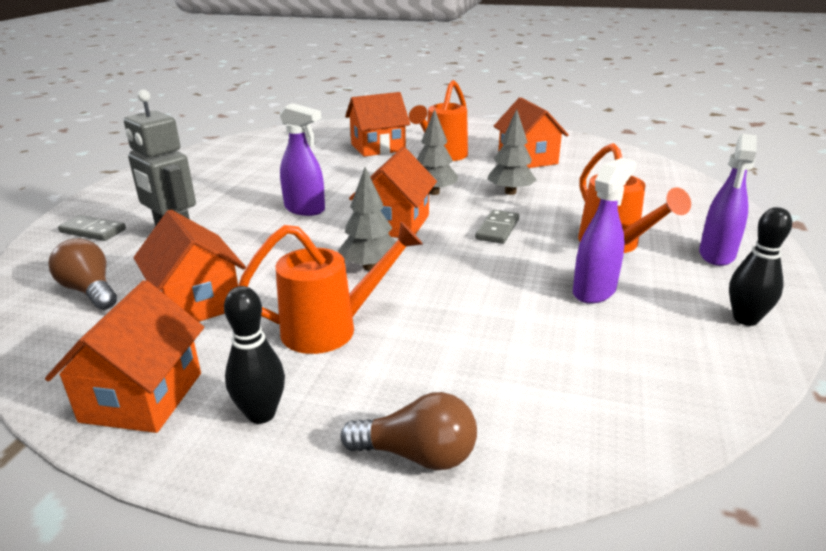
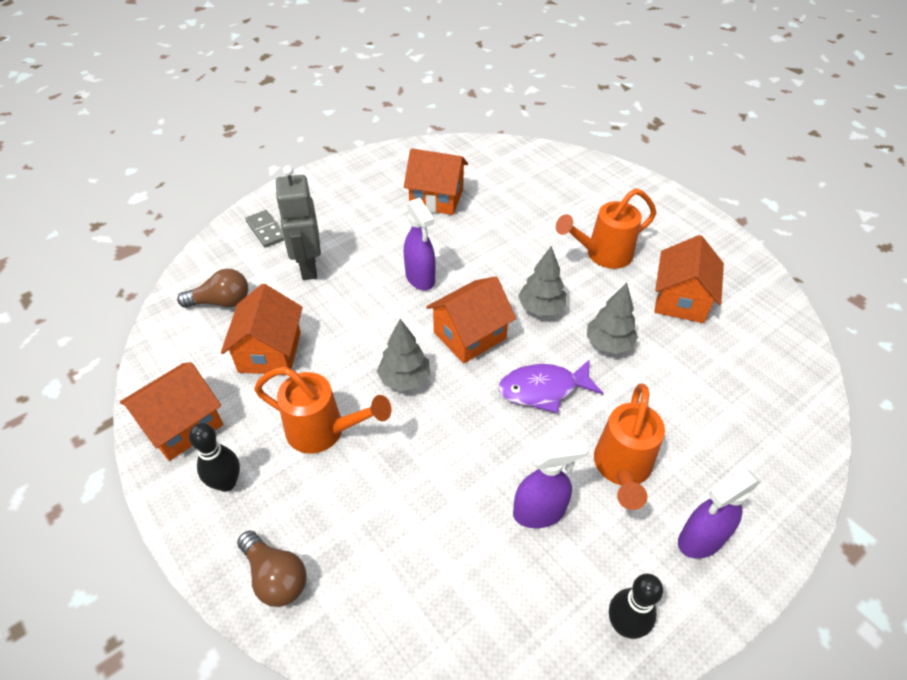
camera: 35 degrees right, 20 degrees up
brown light bulb [49,239,117,310] -> brown light bulb turned 90 degrees clockwise [177,269,248,308]
orange house [345,92,410,157] -> orange house moved to [404,148,468,215]
grey domino [475,210,519,244] -> purple fish [499,359,603,413]

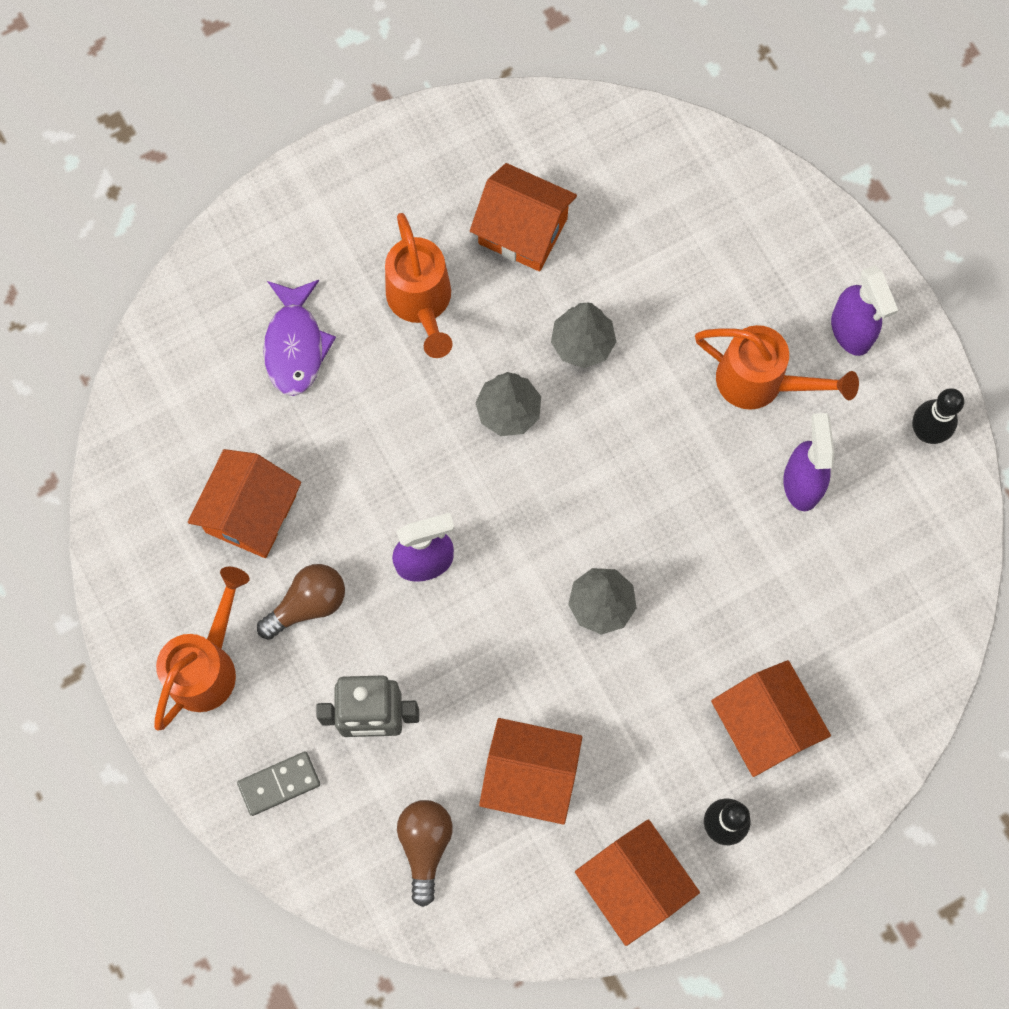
camera: 80 degrees left, 25 degrees up
brown light bulb [237,531,307,607] -> brown light bulb moved to [257,564,345,640]
orange watering can [254,367,391,454] -> orange watering can moved to [154,567,250,730]
orange house [426,276,516,364] -> orange house moved to [711,660,831,777]
purple fish [499,359,603,413] -> purple fish moved to [263,280,336,396]

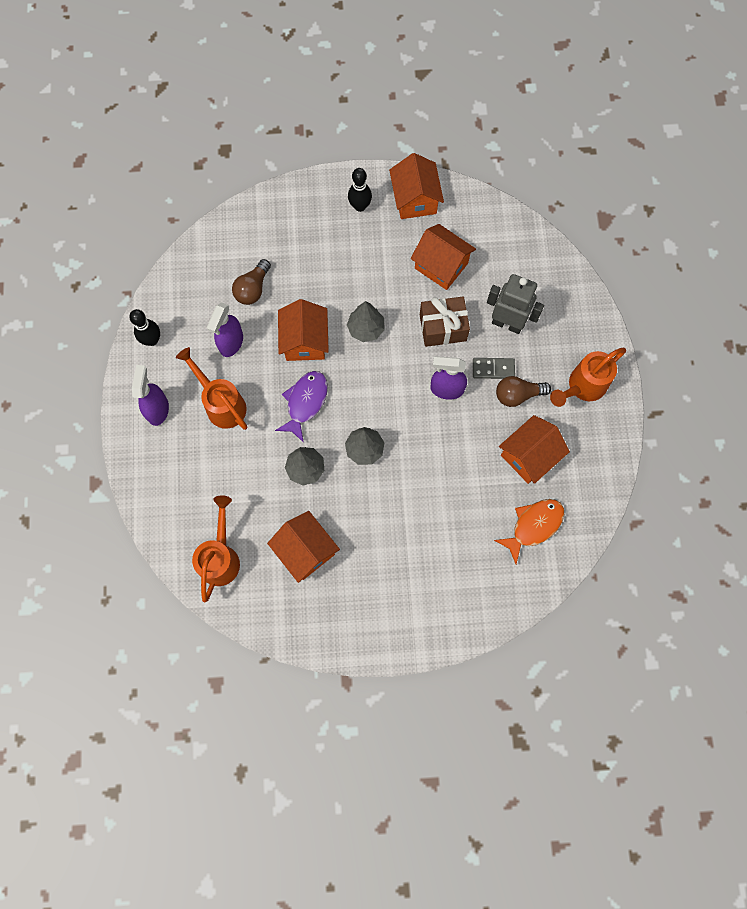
camera: 155 degrees left, 0 degrees up
grey domino [237,751,320,816] -> grey domino moved to [473,358,515,379]
purple fish [263,280,336,396] -> purple fish moved to [275,371,328,443]
orange watering can [385,213,453,358] -> orange watering can moved to [192,495,240,602]
brown light bulb [397,800,453,907] -> brown light bulb moved to [232,259,271,305]
orange house [711,660,831,777] -> orange house moved to [278,299,329,361]
none -> brown gift [420,296,470,347]
none -> orange fish [494,499,564,564]

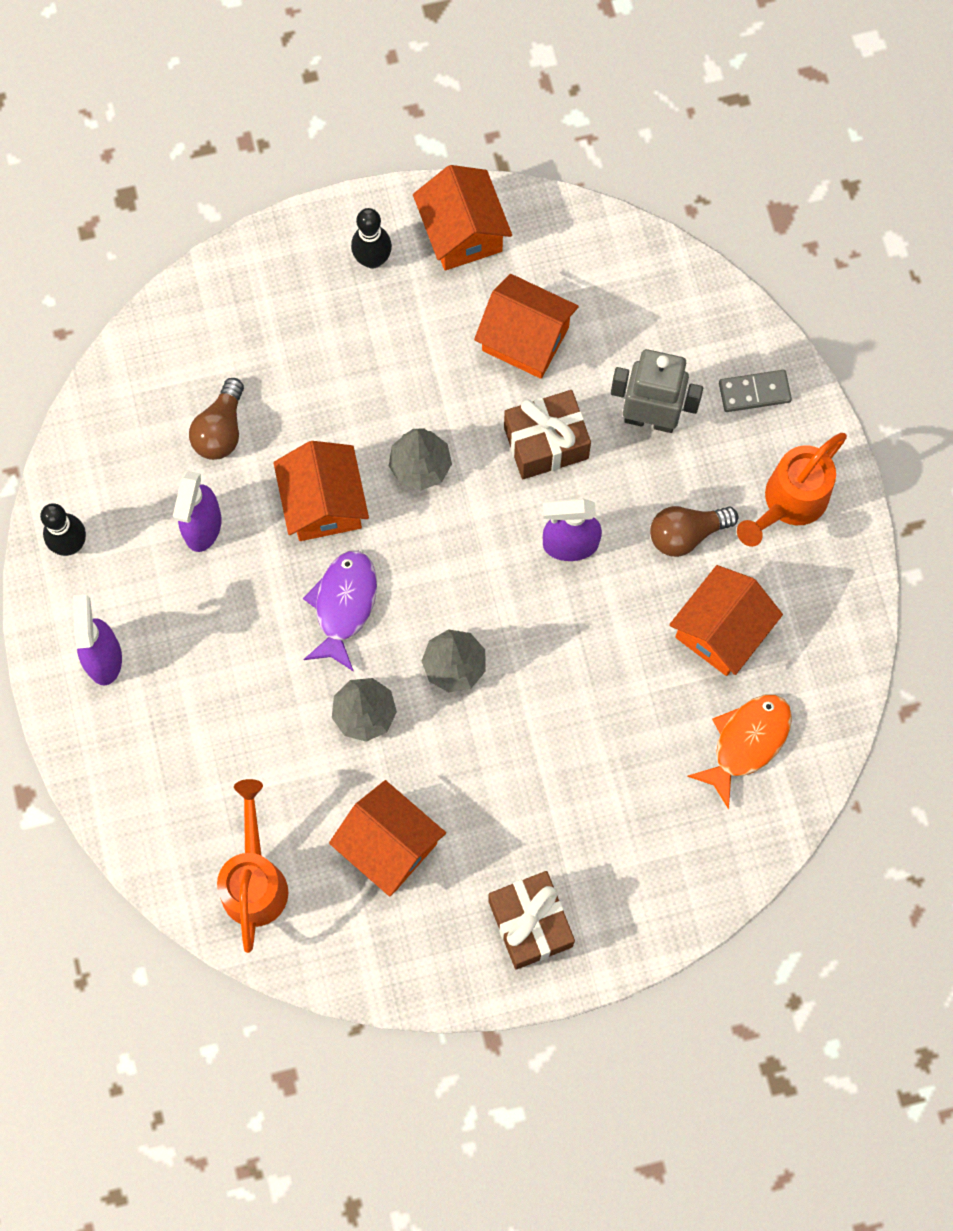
camera: 10 degrees left, 0 degrees up
orange watering can [176,347,247,430] -> none
grey domino [473,358,515,379] -> grey domino moved to [719,370,792,412]
none -> brown gift [488,871,575,970]

